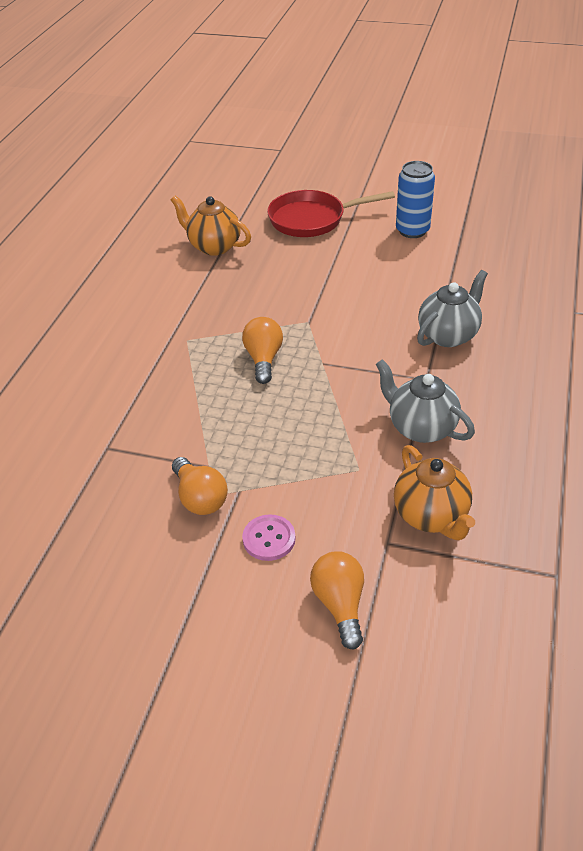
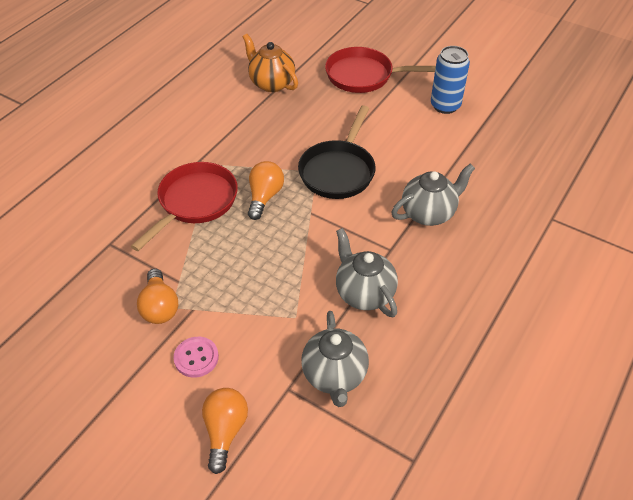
camera: 15 degrees right, 5 degrees up
orange teapot [394,445,475,540] -> grey teapot [301,311,369,407]
none -> red pan [131,162,238,251]
none -> black pan [298,105,376,199]

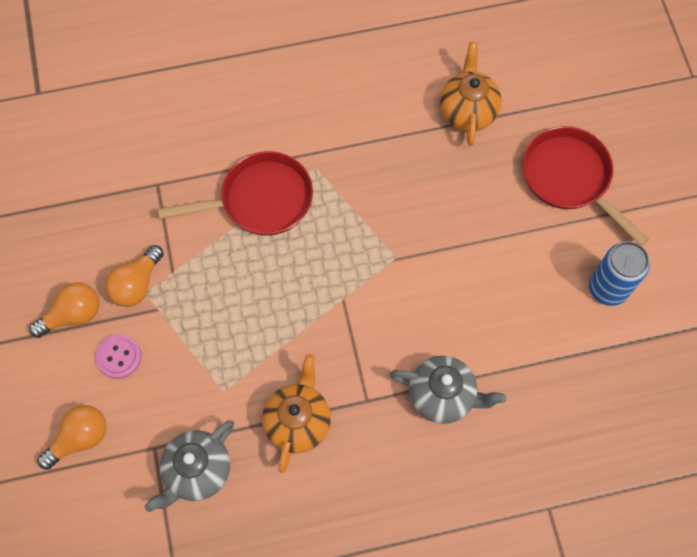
camera: 45 degrees right, 20 degrees up
orange light bulb [248,161,284,220] -> orange light bulb moved to [29,282,99,338]
black pan [298,105,376,199] -> none
grey teapot [336,228,398,317] -> orange teapot [262,354,331,473]

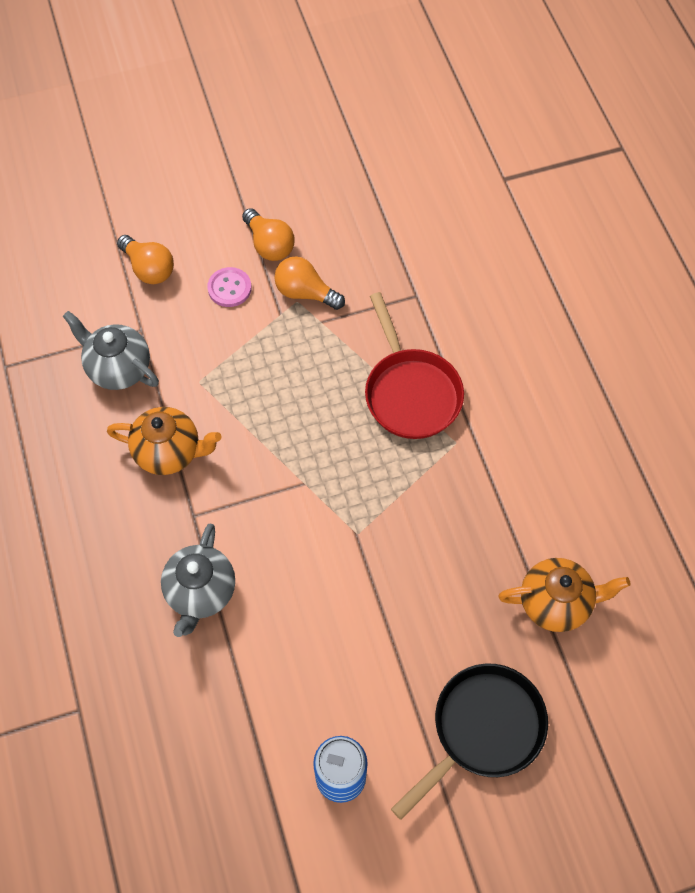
camera: 85 degrees right, 5 degrees down
red pan [522,126,649,246] -> black pan [391,663,548,820]

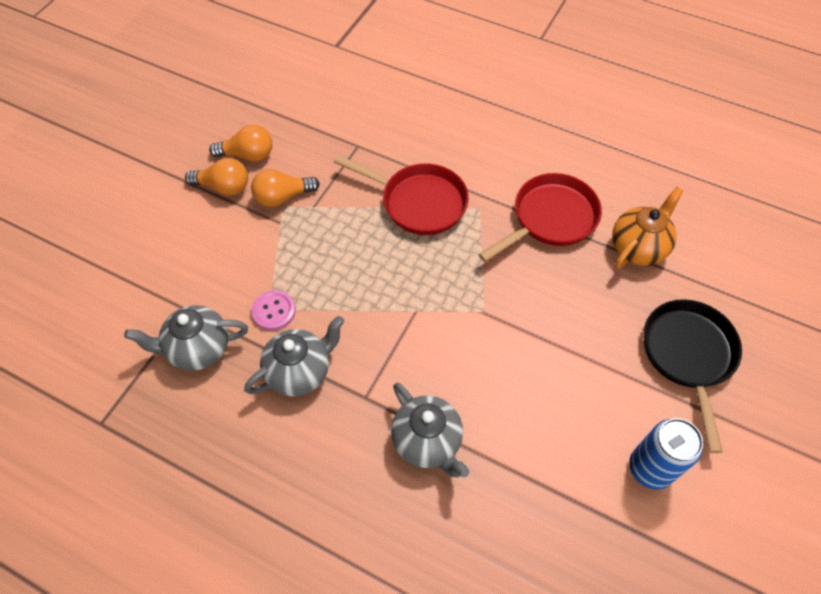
camera: 45 degrees left, 5 degrees down
orange teapot [107,407,222,475] -> grey teapot [244,316,344,396]
orange light bulb [117,235,174,284] -> orange light bulb moved to [209,124,272,162]
pink button [207,267,252,307] -> pink button moved to [251,290,296,331]
none -> red pan [478,173,602,262]

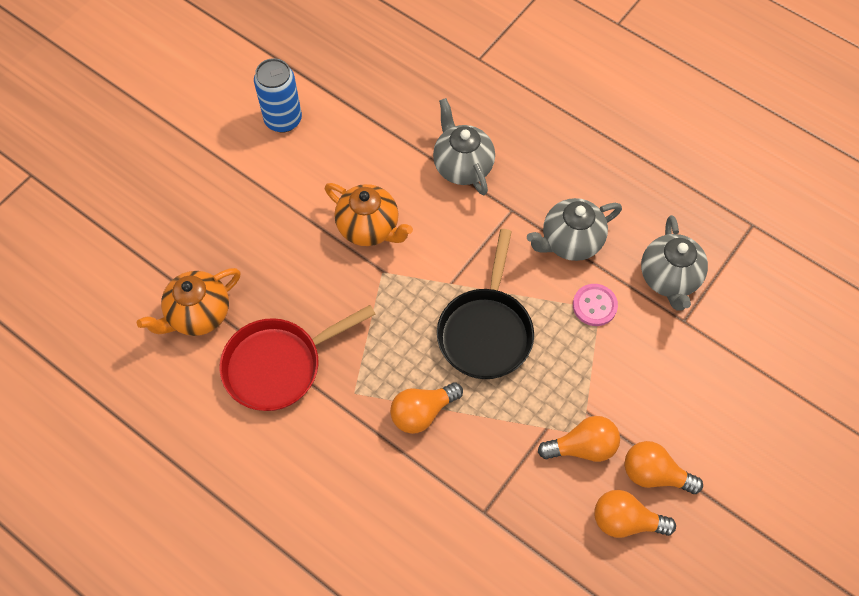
camera: 170 degrees left, 5 degrees up
grey teapot [124,305,248,371] -> grey teapot turned 90 degrees clockwise [641,215,708,311]
red pan [334,155,469,235] -> orange light bulb [390,382,463,434]
black pan [643,299,742,453] -> black pan moved to [437,229,534,379]
none -> orange teapot [325,183,413,246]

